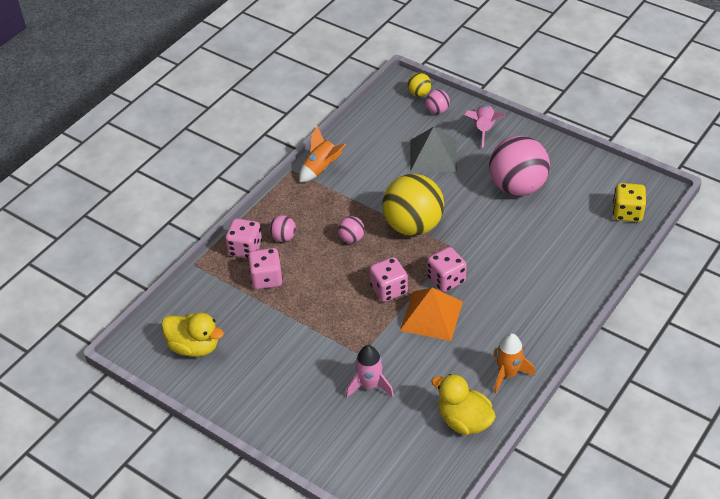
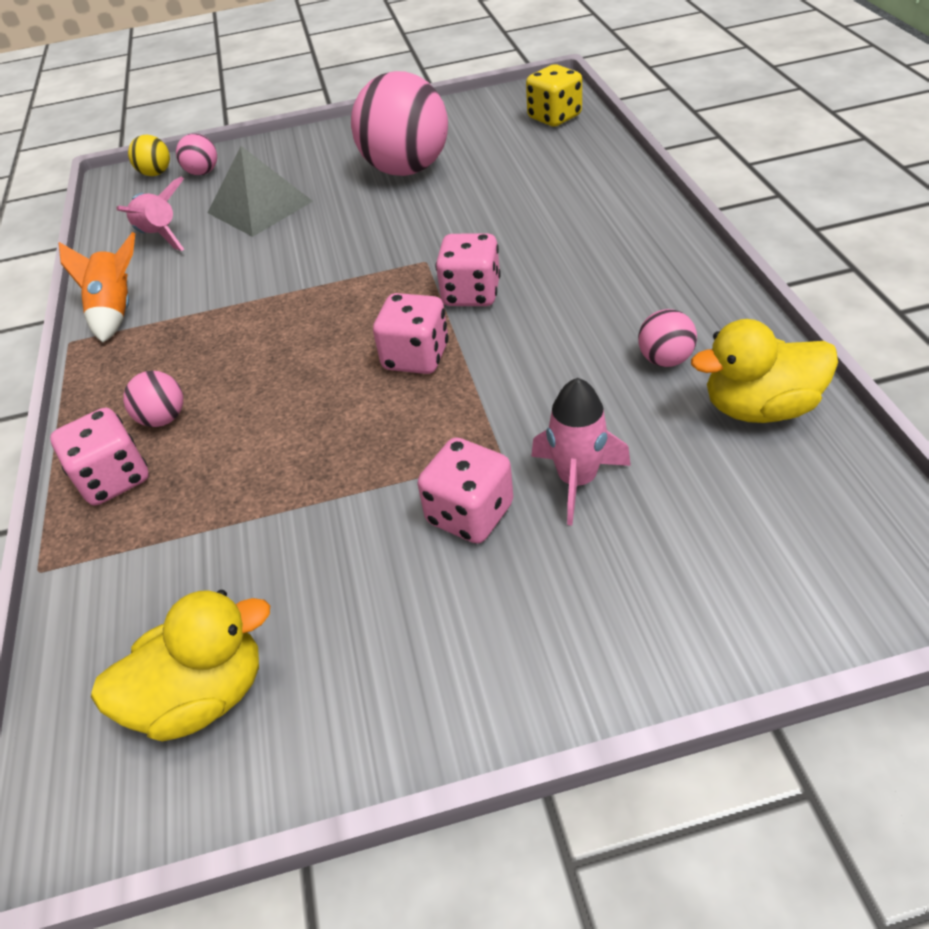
camera: 45 degrees left, 0 degrees up
pink dice [248,248,283,289] -> pink dice moved to [417,437,513,544]
pink ball [338,216,365,243] -> pink ball moved to [638,309,697,367]
yellow ball [382,174,444,236] -> none
orange pyramid [400,287,463,341] -> none
pink rocket [464,105,505,148] -> pink rocket moved to [117,177,184,251]
orange rocket [494,333,535,393] -> none

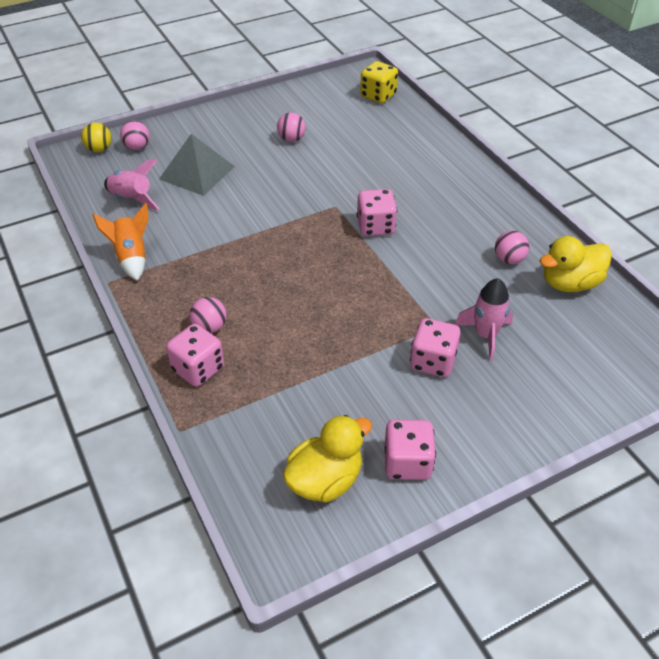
camera: 20 degrees left, 0 degrees up
pink ball [351,71,448,176] -> pink ball [277,113,306,142], size x0.44
pink dice [373,293,449,374] -> pink dice moved to [384,420,436,480]

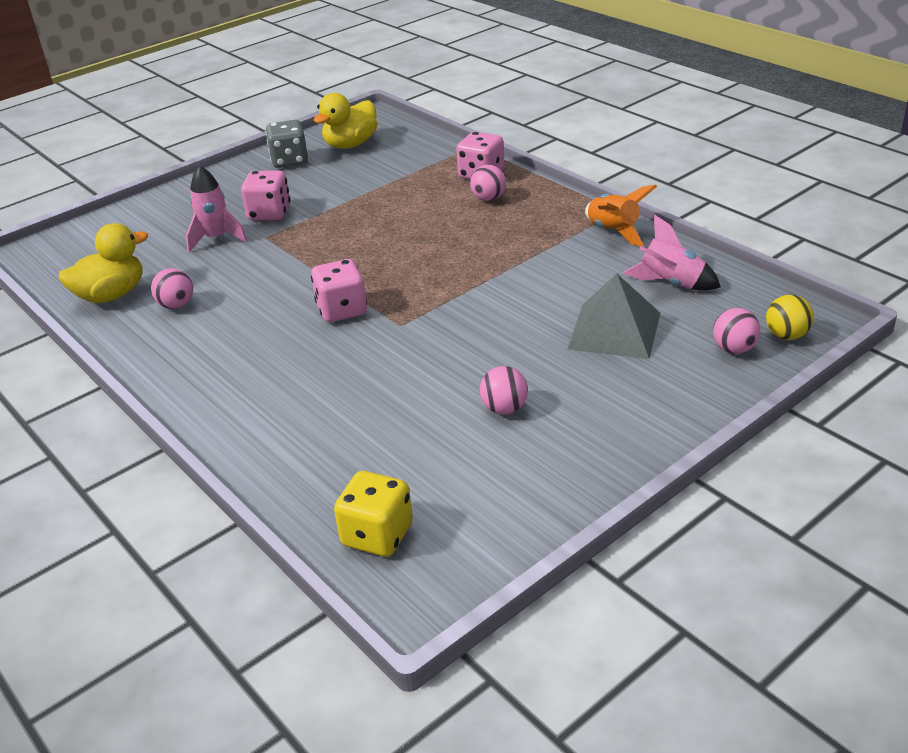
camera: 170 degrees right, 10 degrees down
pink dice [384,420,436,480] -> grey dice [266,120,308,168]

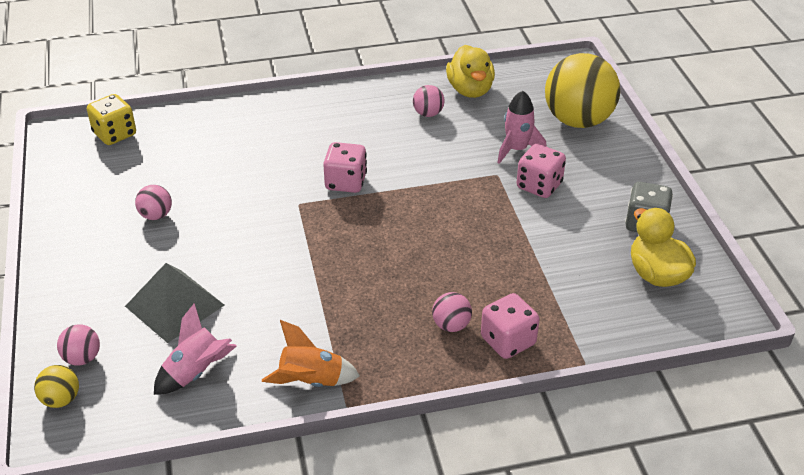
camera: 115 degrees right, 5 degrees up
none -> yellow ball [545,53,620,128]

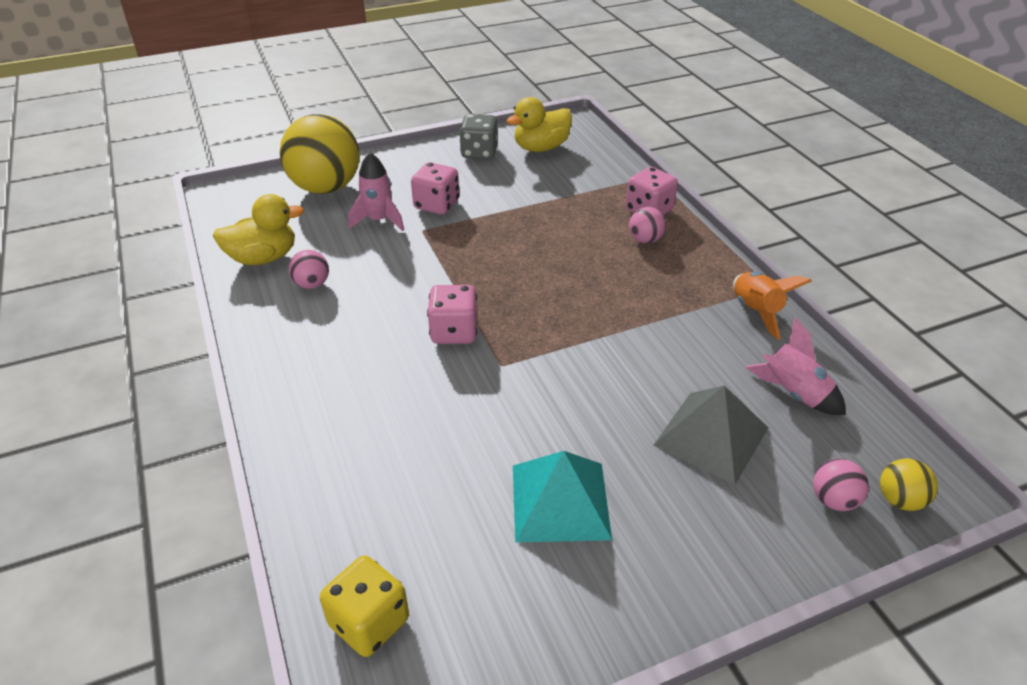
camera: 100 degrees left, 0 degrees up
pink ball [135,185,172,220] -> turquoise pyramid [513,451,612,543]

